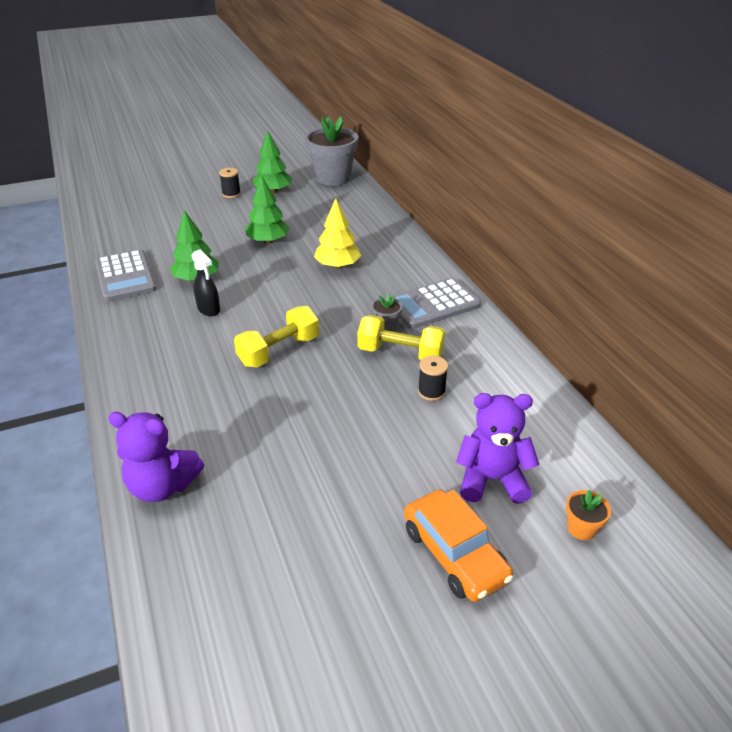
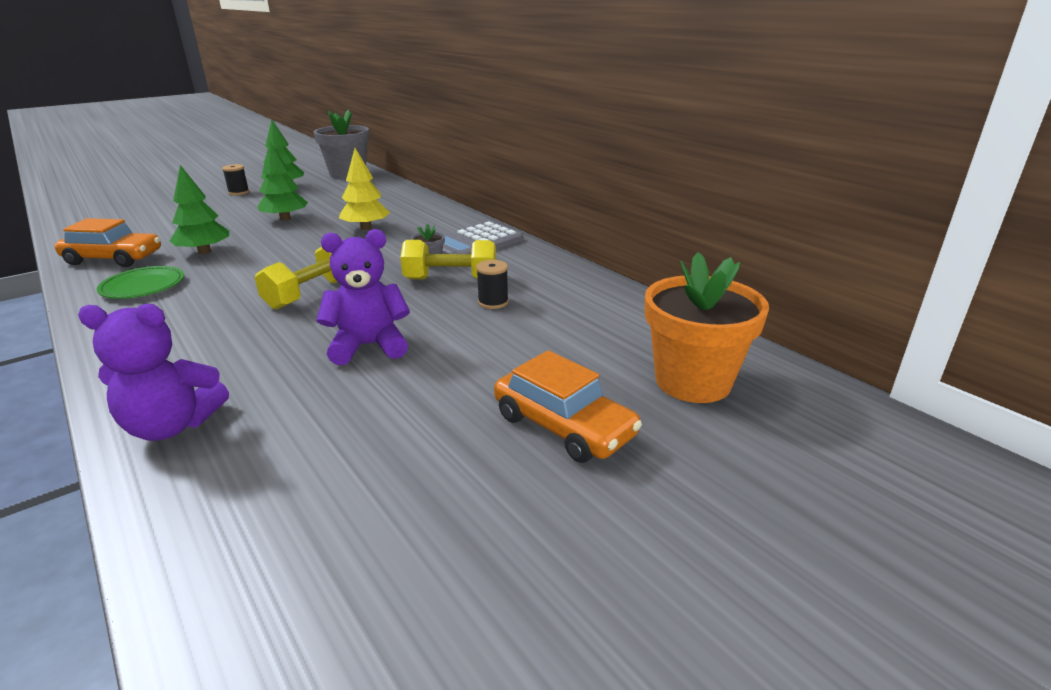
camera: 15 degrees left, 10 degrees down
grey calculator [95,249,156,302] -> orange car [55,218,161,267]
black spray bottle [192,249,220,316] -> none
purple teddy bear [456,393,539,504] -> purple teddy bear moved to [316,229,410,365]
orange flower pot [566,490,611,540] -> orange flower pot [645,252,769,403], size x2.35
none -> green plate [97,266,184,299]

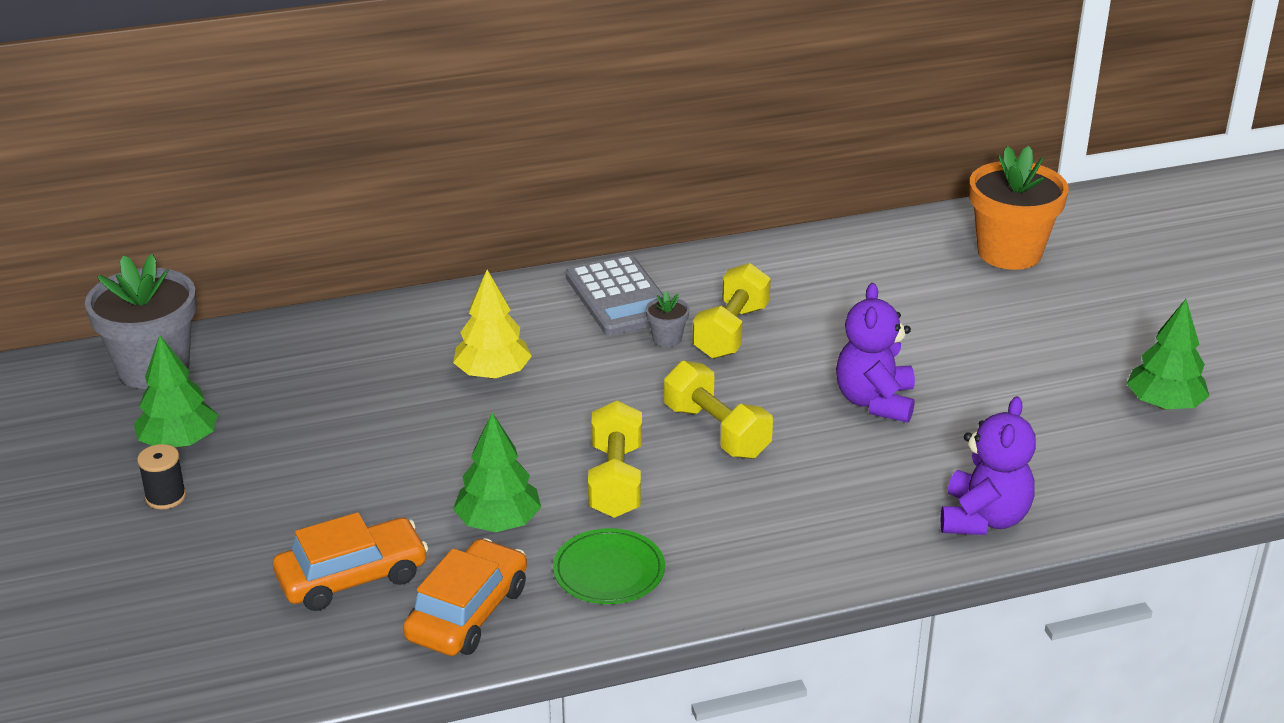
camera: 70 degrees left, 5 degrees up
green tree [258,141,308,221] -> green tree moved to [1127,299,1210,410]
black spool [476,260,509,309] -> none
orange car [494,350,642,463] -> orange car moved to [273,512,428,611]
none -> yellow dumbbell [588,401,642,518]

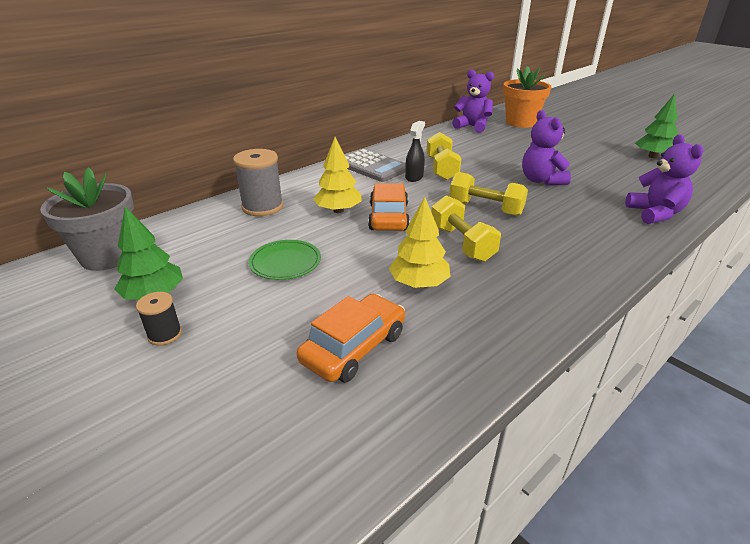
camera: 25 degrees left, 0 degrees up
orange car [403,538,527,656] -> orange car moved to [368,183,410,231]
green tree [453,412,541,532] -> yellow tree [389,197,451,288]
green plate [553,528,665,604] -> green plate moved to [249,240,321,280]
grey flower pot [645,291,690,347] -> black spray bottle [405,121,425,182]
none -> grey spool [233,149,283,216]
none -> purple teddy bear [452,69,494,133]

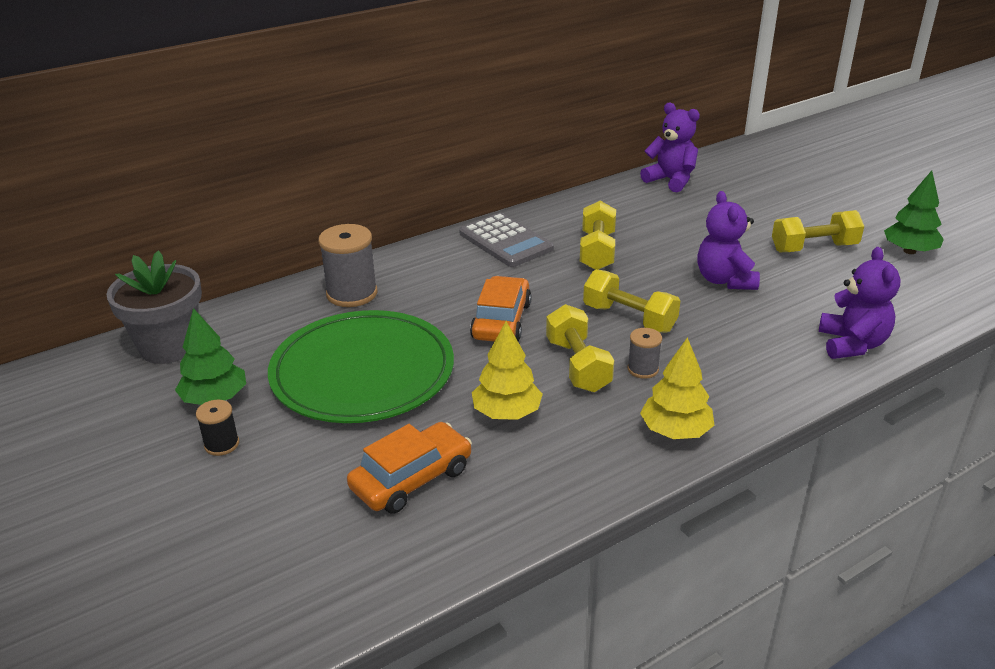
camera: 10 degrees right, 0 degrees up
green plate [249,240,321,280] -> green plate [268,310,454,423], size x2.21
yellow tree [313,137,362,213] -> yellow tree moved to [640,337,714,439]
black spray bottle [405,121,425,182] -> none
orange flower pot [503,66,552,128] -> none
none -> grey spool [627,328,662,379]
none -> yellow dumbbell [772,210,864,252]

